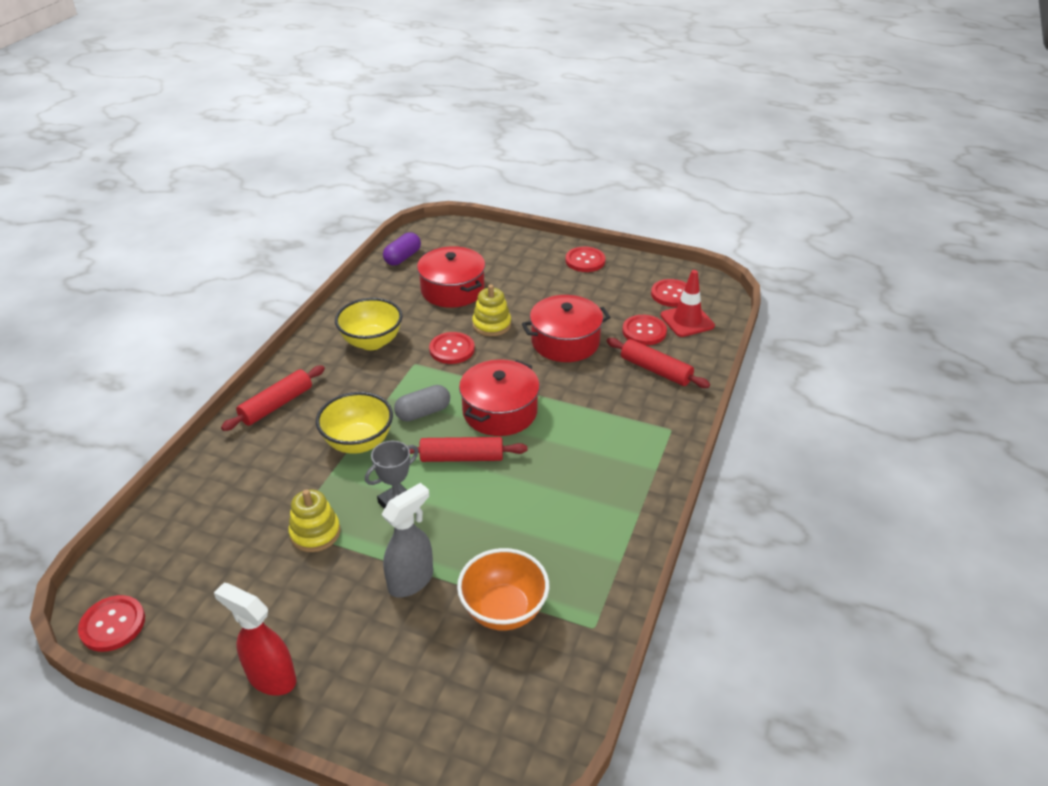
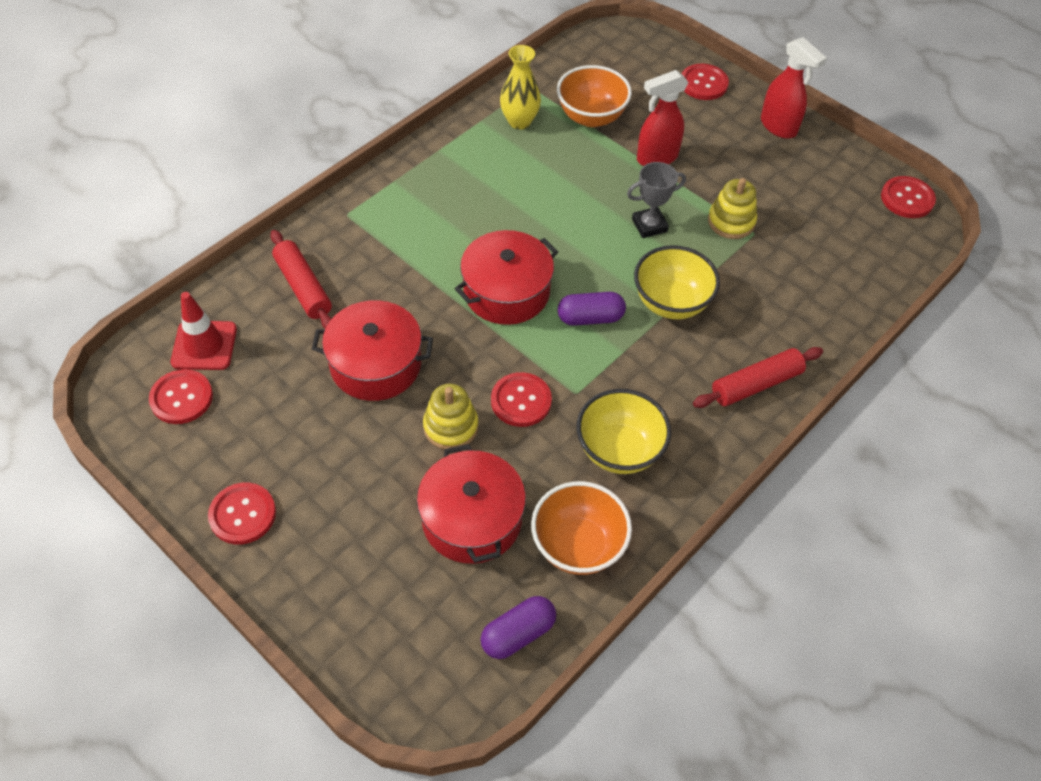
camera: 160 degrees left, 15 degrees up
grey spray bottle [381,483,433,598] -> red spray bottle [637,70,689,166]
grey capsule [394,385,450,421] -> purple capsule [558,292,626,326]
red rolling pin [407,437,527,462] -> none
red button [622,315,667,345] -> red button moved to [681,64,729,100]
none -> yellow vase [500,45,541,130]
none -> orange bowl [531,481,632,575]

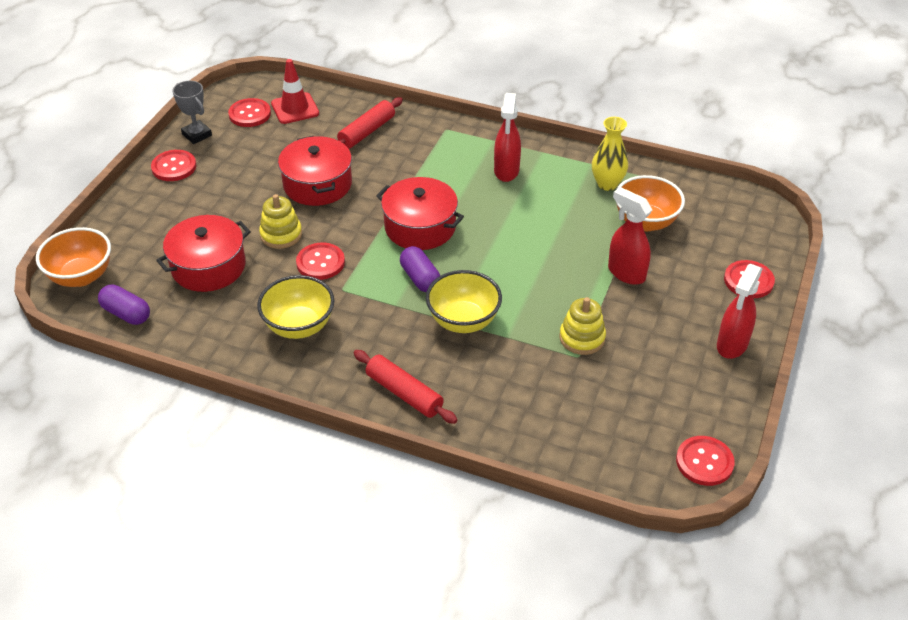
camera: 70 degrees right, 10 degrees down
orange bowl [531,481,632,575] -> orange bowl moved to [36,227,111,287]
grey trophy [627,162,686,238] -> grey trophy moved to [173,81,212,144]
none -> red spray bottle [494,93,521,182]

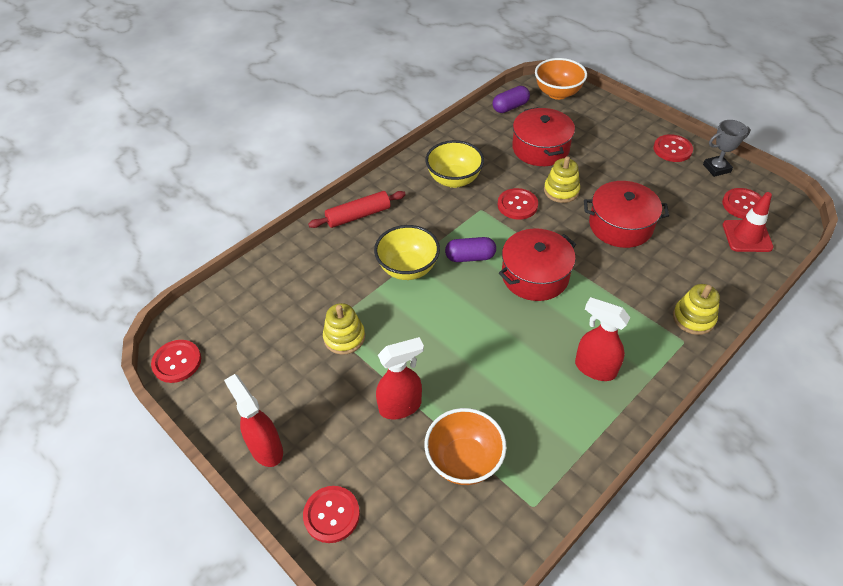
camera: 115 degrees right, 5 degrees up
red rolling pin [337,97,403,149] -> none
yellow vase [592,117,628,191] -> none
none -> yellow stacking toy [673,284,720,335]

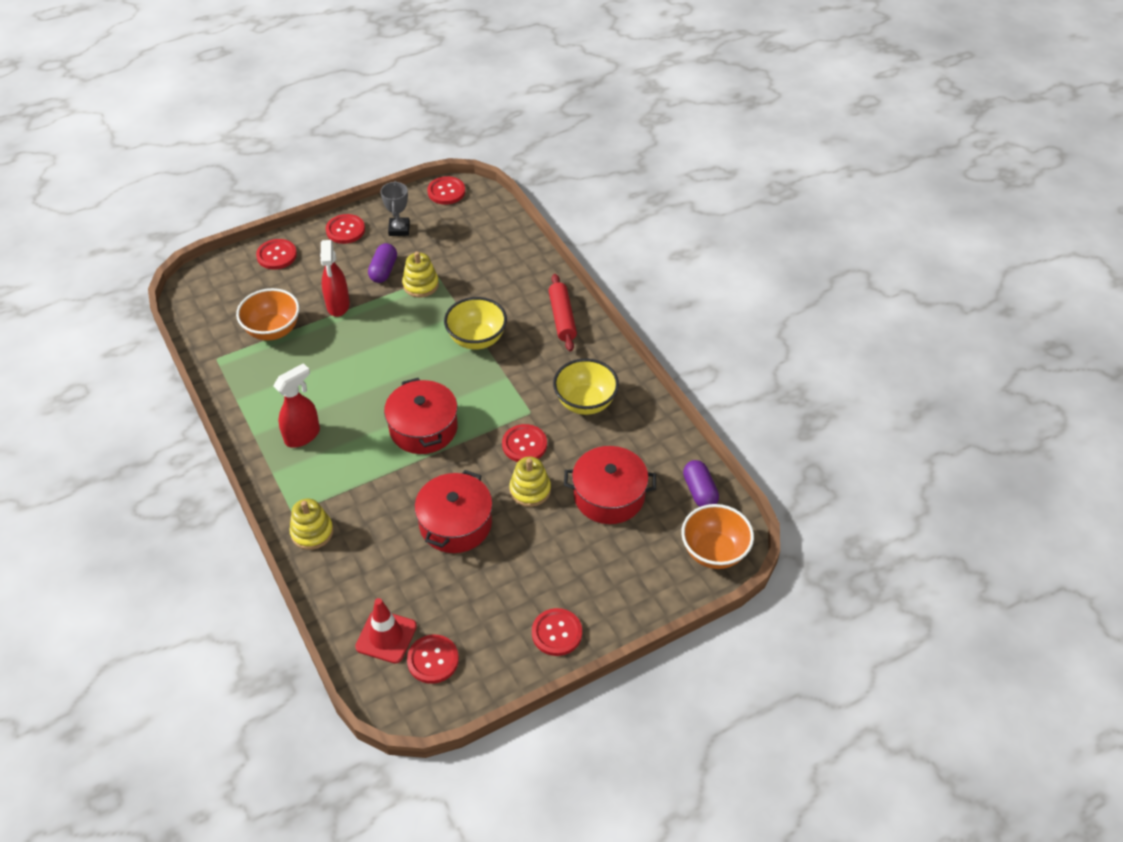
camera: 105 degrees right, 0 degrees up
red spray bottle [224,374,283,467] -> red button [326,214,365,244]
purple capsule [445,237,496,262] -> purple capsule moved to [368,243,397,283]
grey trophy [703,120,750,177] -> grey trophy moved to [381,181,410,236]

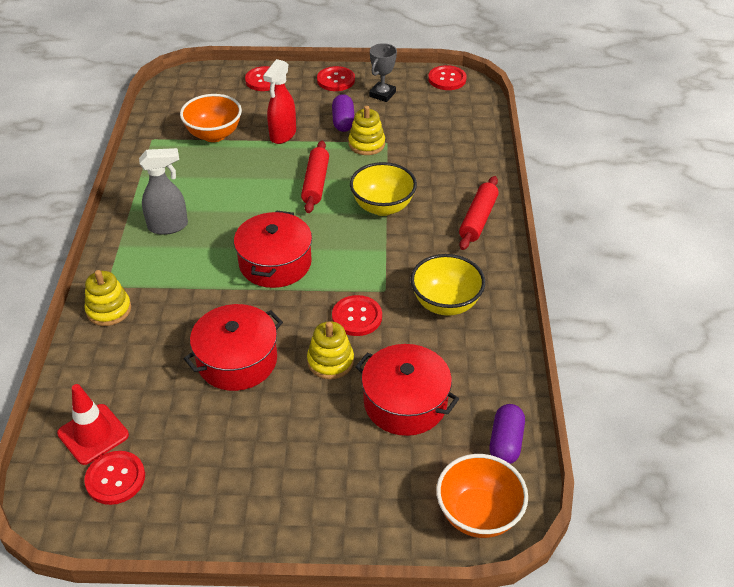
camera: 30 degrees right, 5 degrees down
red spray bottle [273,363,320,448] -> grey spray bottle [139,148,188,235]
purple capsule [368,243,397,283] -> purple capsule turned 45 degrees counterclockwise [332,94,354,132]
red button [532,608,582,656] -> none
none -> red rolling pin [301,141,329,213]

